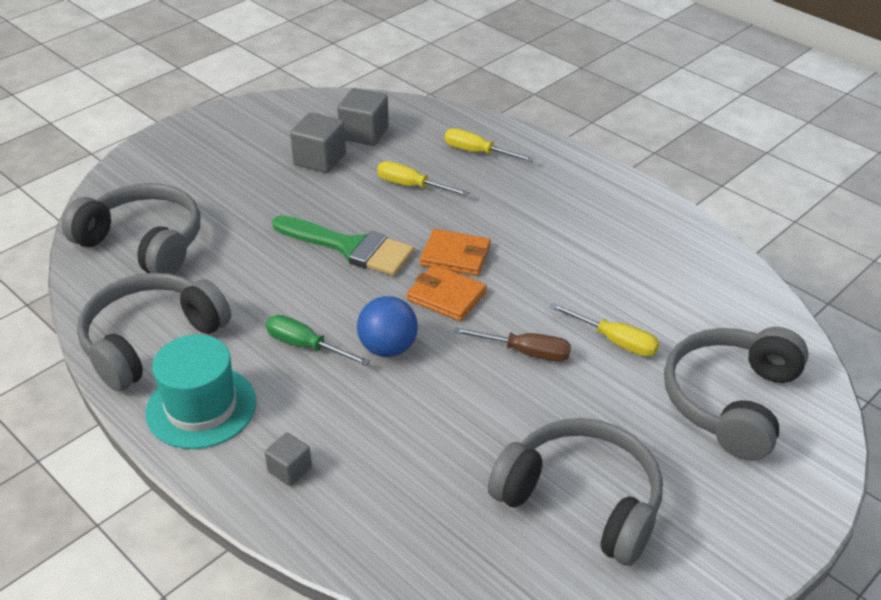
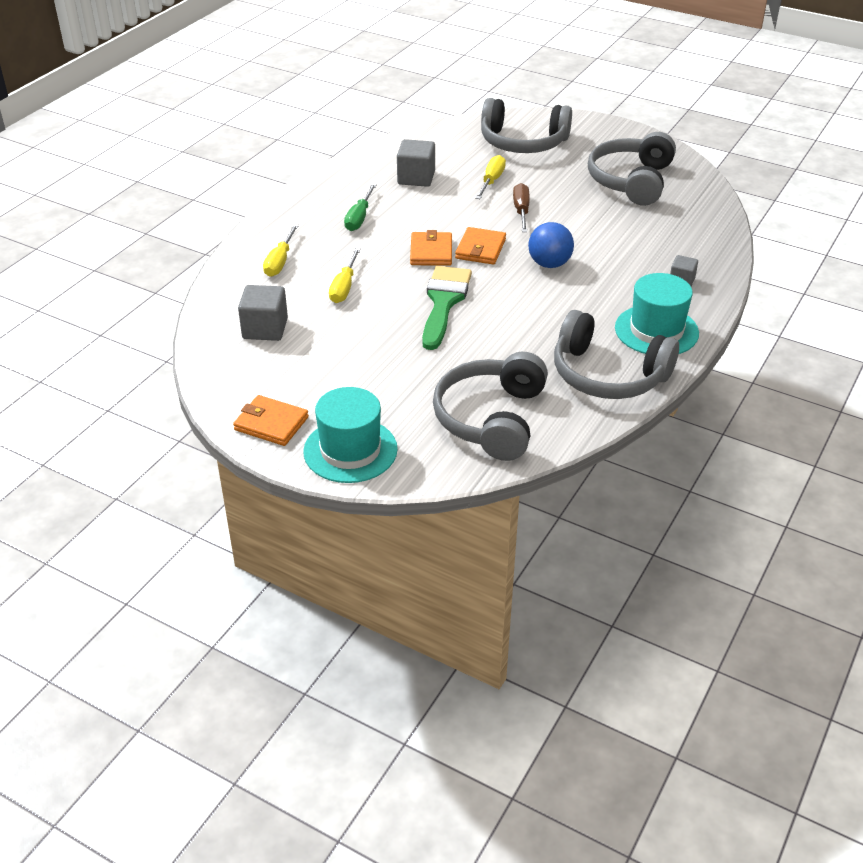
camera: 105 degrees left, 0 degrees up
green screwdriver [266,315,370,366] -> green screwdriver moved to [344,184,377,231]
grey cube [290,112,346,173] -> grey cube moved to [397,139,435,187]
none -> orange wallet [233,395,309,446]
none -> turquoise hat [303,387,398,483]

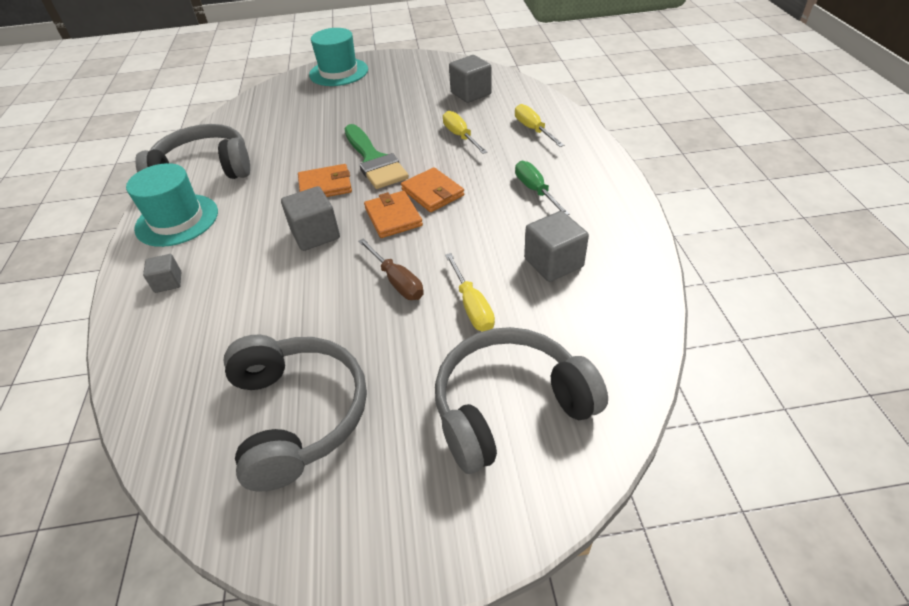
camera: 145 degrees right, 5 degrees up
orange wallet [233,395,309,446] -> orange wallet moved to [298,164,352,197]
grey headphones [433,352,548,461] -> none
blue ball [528,222,574,268] -> grey cube [281,186,340,251]

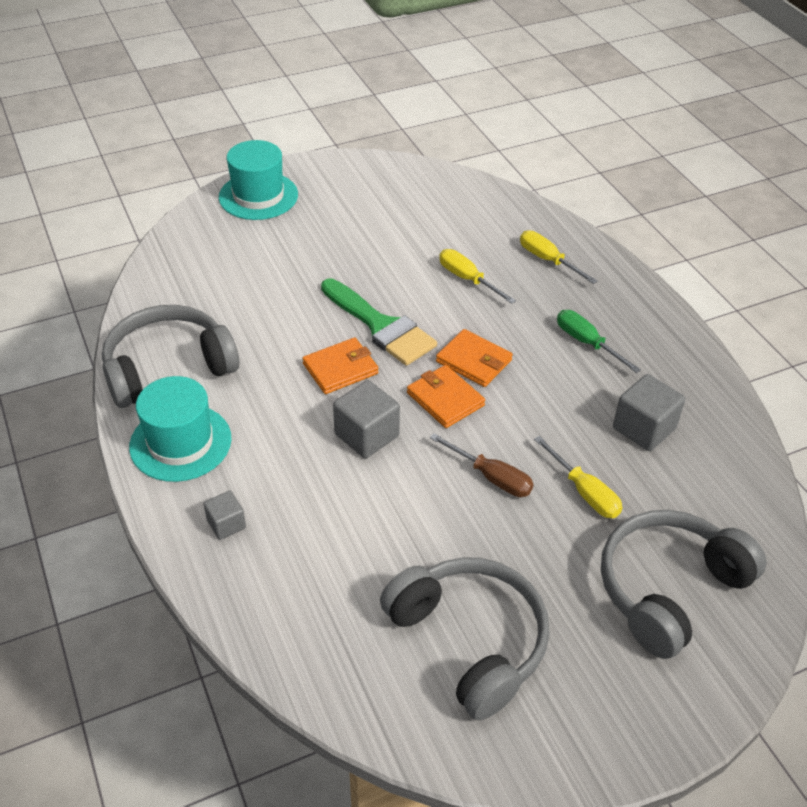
camera: 20 degrees left, 0 degrees up
grey cube [449,55,492,103] -> none

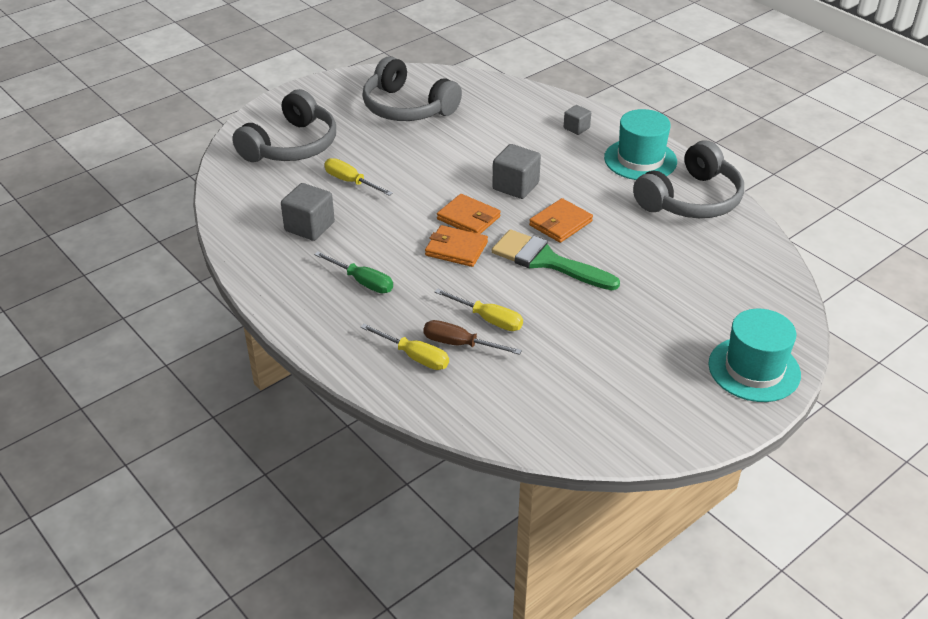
camera: 165 degrees right, 5 degrees down
brown screwdriver [430,433,534,497] -> brown screwdriver moved to [423,320,522,355]

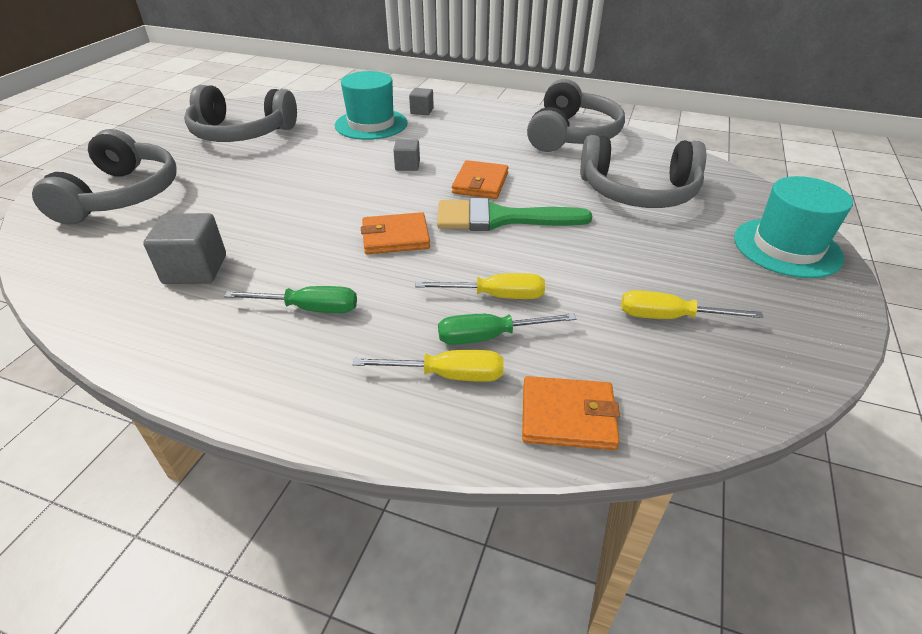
camera: 30 degrees left, 0 degrees up
yellow screwdriver [324,158,393,196] -> yellow screwdriver moved to [621,290,764,319]
brown screwdriver [423,320,522,355] -> green screwdriver [438,313,576,345]
orange wallet [437,194,501,234] -> orange wallet moved to [522,376,620,450]
grey cube [492,144,541,199] -> grey cube [393,139,420,171], size x0.59
turquoise hat [604,109,677,180] -> turquoise hat moved to [335,71,408,140]
none -> grey headphones [580,135,706,208]

